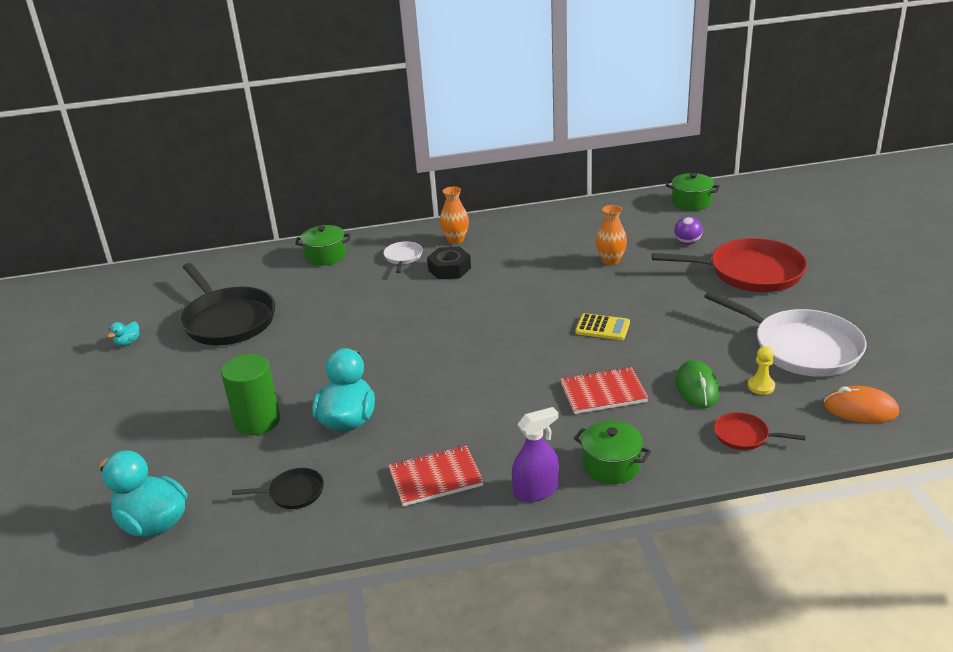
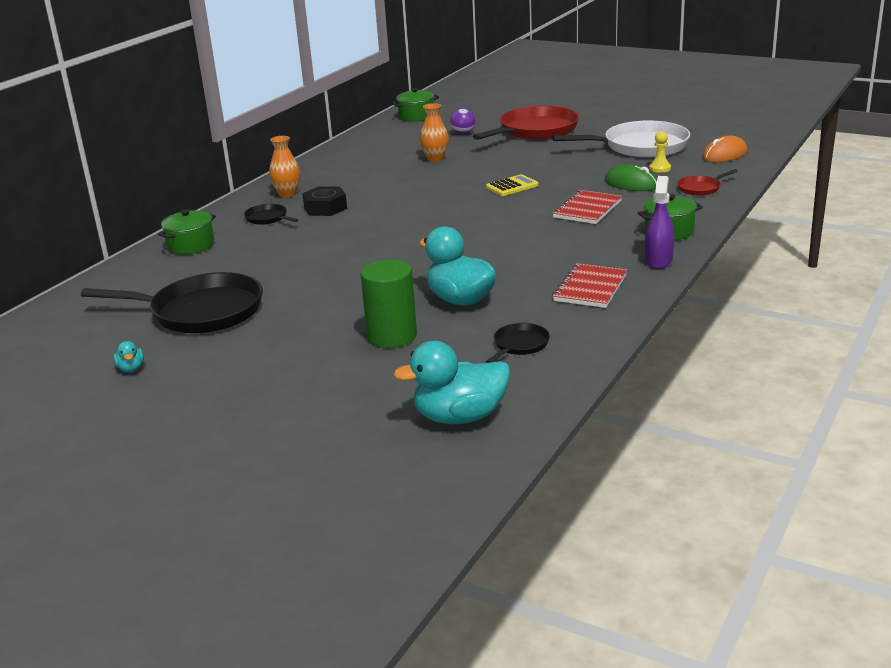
camera: 50 degrees left, 5 degrees down
white pan [383,241,423,273] -> black pan [244,204,299,225]

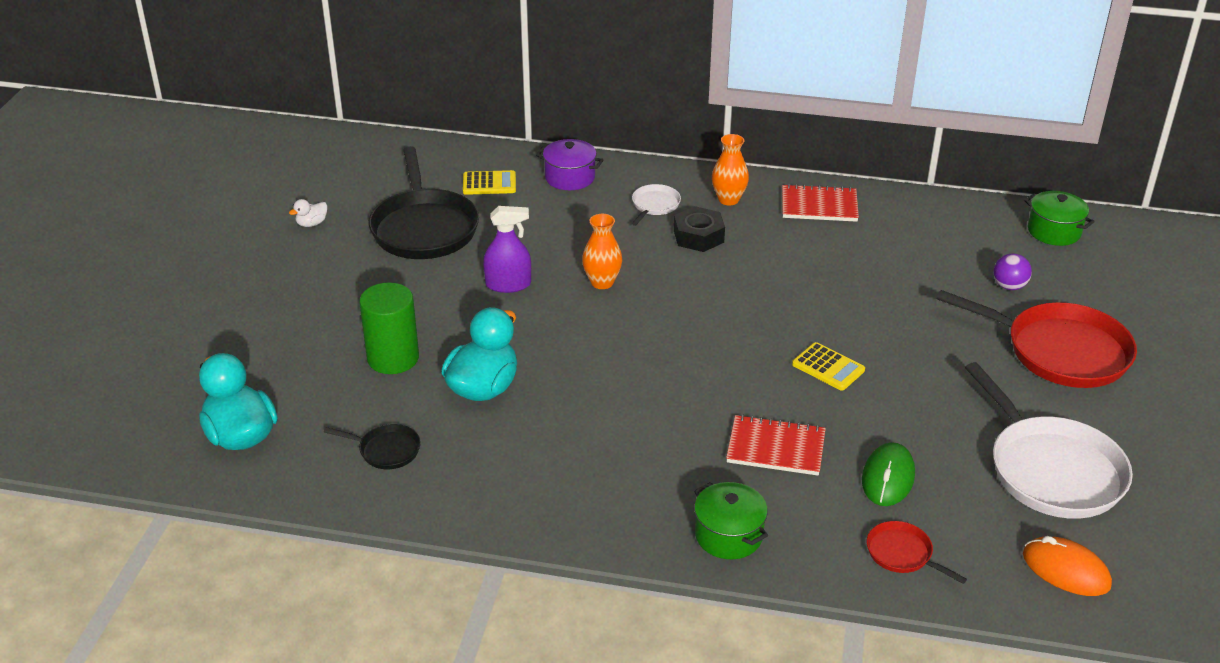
camera: 70 degrees right, 10 degrees up
turquoise duck [113,341,144,372] -> white duck [289,199,328,227]
green pot [158,209,216,254] -> purple pot [536,139,603,190]
black pan [244,204,299,225] -> white pan [631,184,681,226]
orange vase [420,103,449,162] -> orange vase moved to [582,214,622,289]
red notebook [552,263,627,308] -> red notebook moved to [782,184,859,222]
purple spray bottle [645,176,674,269] -> purple spray bottle moved to [483,206,531,293]
yellow pawn [649,131,671,172] -> none
none -> yellow calculator [463,170,516,195]

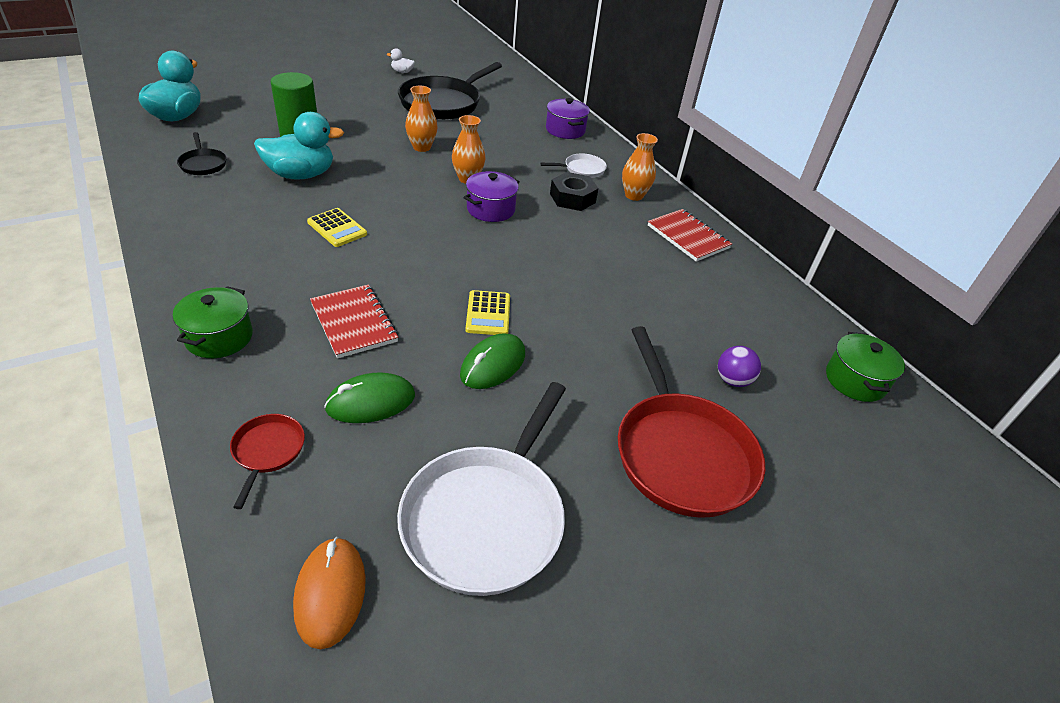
camera: 45 degrees right, 5 degrees up
yellow calculator [463,170,516,195] -> yellow calculator moved to [307,208,367,247]
purple spray bottle [483,206,531,293] -> orange vase [405,86,438,152]
none -> green mouse [460,333,525,389]
none -> purple pot [464,171,520,222]

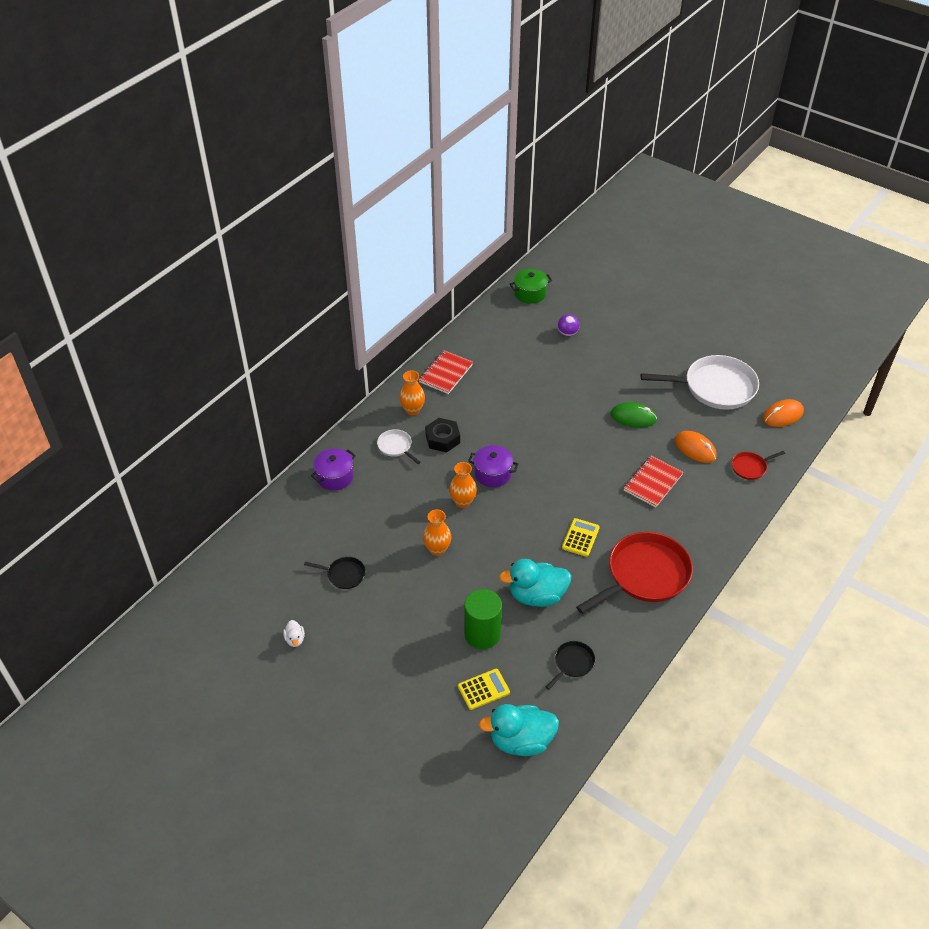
camera: 110 degrees left, 5 degrees up
green pot [173,286,253,358] -> none
turquoise duck [254,112,344,179] -> turquoise duck turned 60 degrees counterclockwise [499,559,572,607]
green mouse [324,373,415,423] -> orange mouse [675,431,717,463]
black pan [398,62,502,120] -> black pan [304,557,366,589], size x0.46
yellow calculator [466,290,510,335] -> yellow calculator moved to [458,669,510,710]
red pan [618,326,765,518] -> red pan moved to [576,532,693,614]

